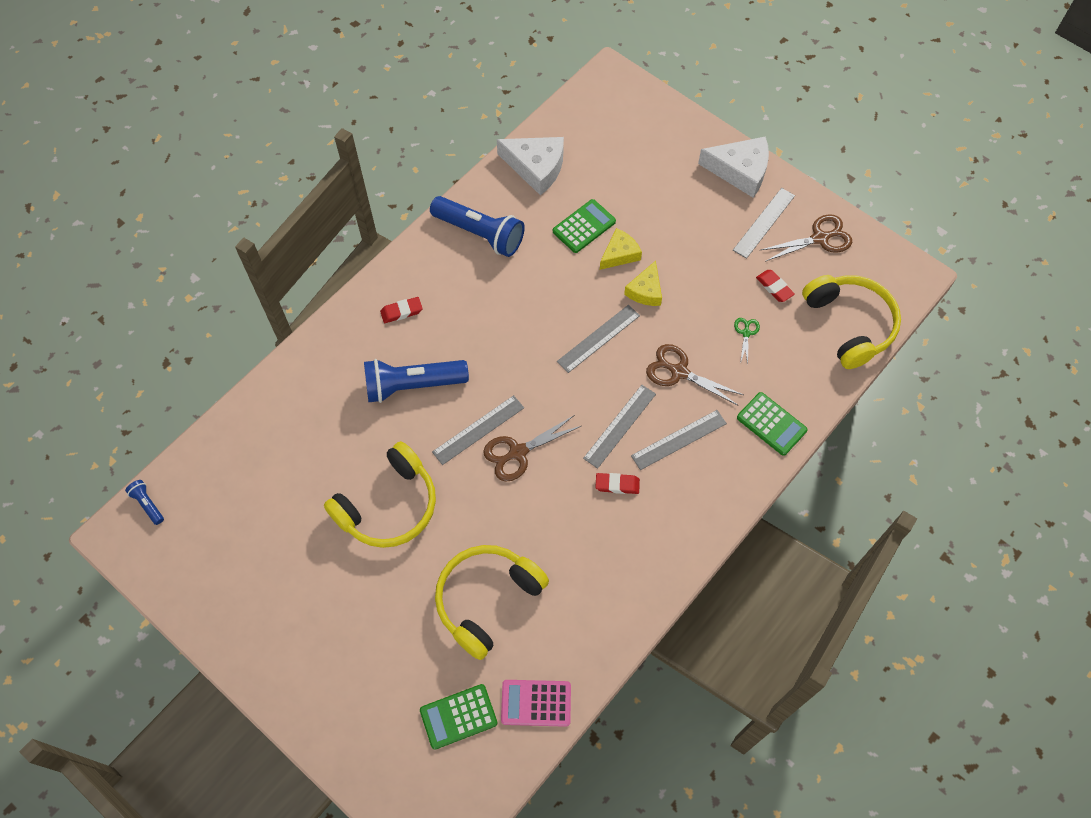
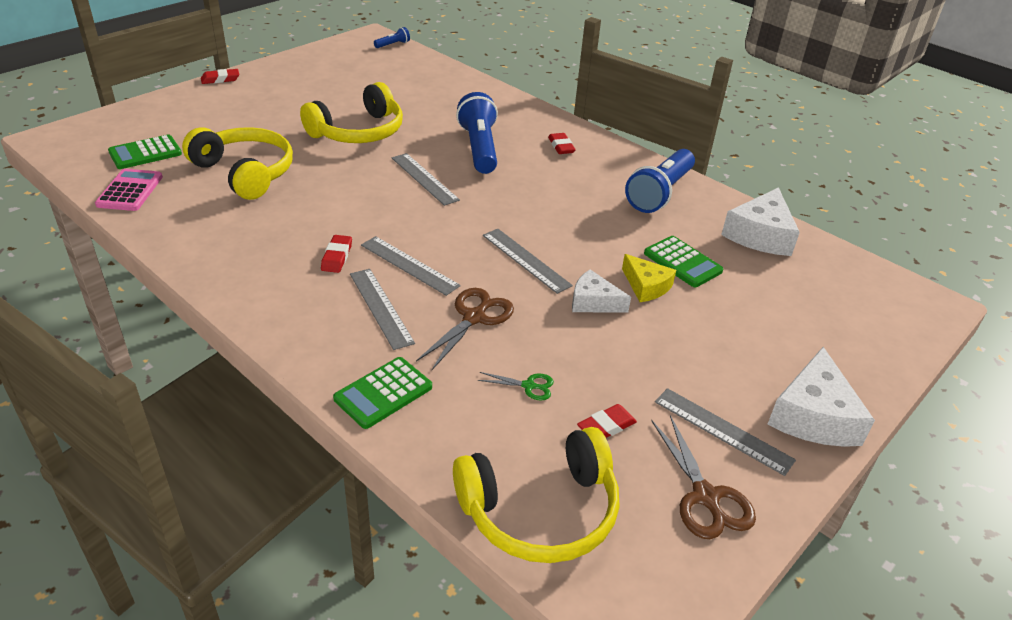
camera: 90 degrees right, 25 degrees down
yellow headphones [324,441,436,548] -> yellow headphones turned 90 degrees counterclockwise [300,82,403,143]
green calculator [420,684,498,750] -> green calculator turned 105 degrees counterclockwise [108,135,182,169]
brown scissors [483,415,581,481] -> none
yellow cheese [624,261,662,306] -> white cheese [572,270,631,313]
none -> red eraser [201,69,239,84]

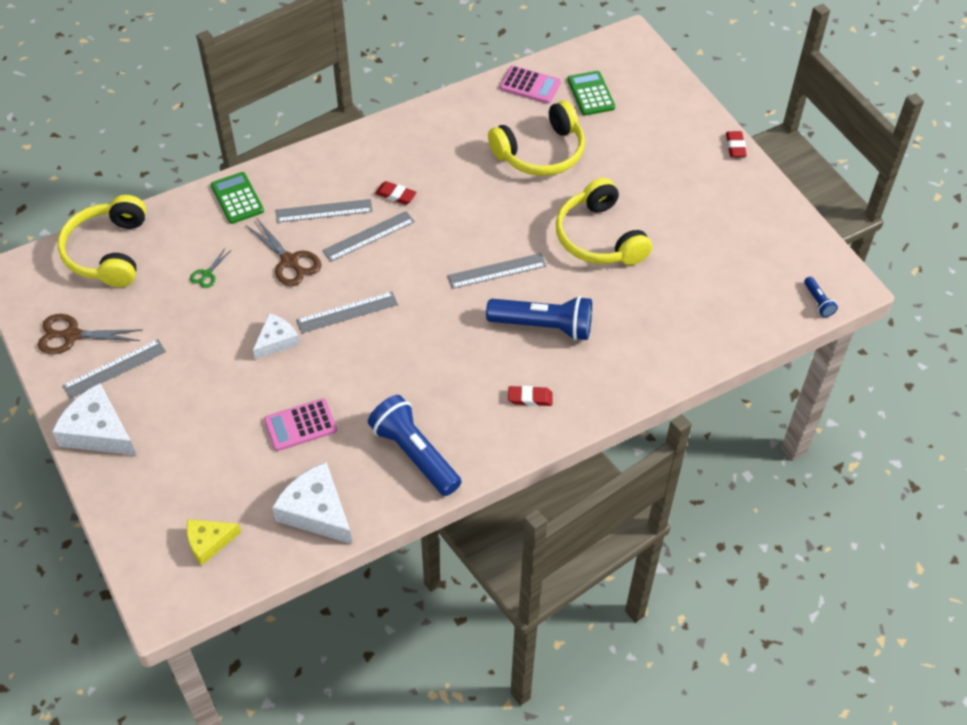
camera: 110 degrees right, 15 degrees up
red eraser [577,404,637,438] -> none
yellow cheese [622,254,676,302] -> yellow cheese moved to [187,519,241,566]
green calculator [644,236,724,287] -> pink calculator [264,398,337,451]

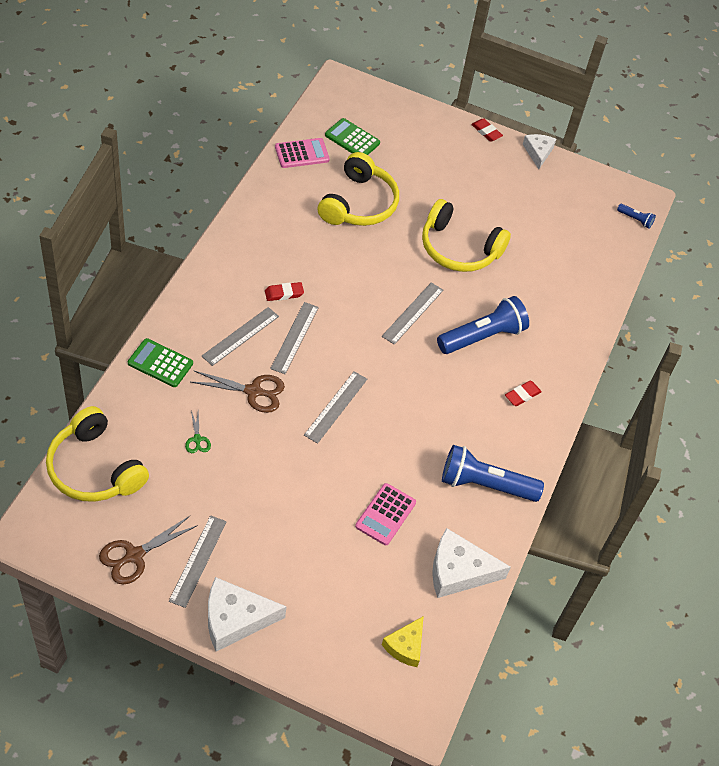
camera: 45 degrees left, 0 degrees up
white cheese [253,314,300,360] -> white cheese moved to [523,134,556,169]

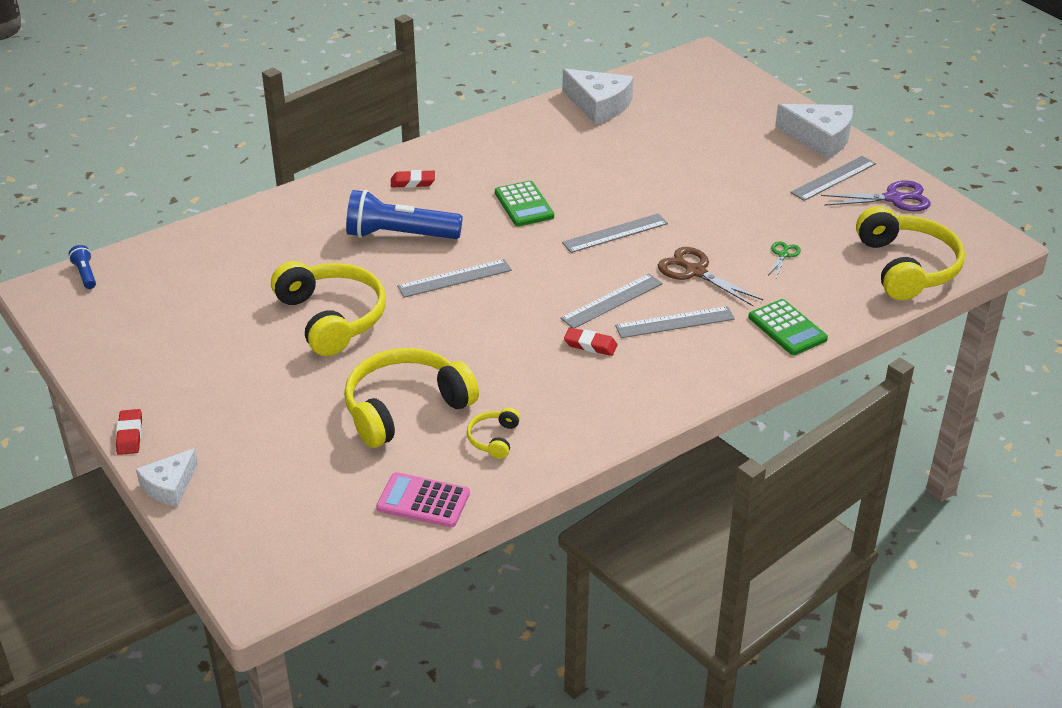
camera: 140 degrees left, 15 degrees down
brown scissors [99,515,198,585] -> purple scissors [821,181,931,211]
green calculator [325,118,380,155] -> green calculator moved to [495,181,554,226]
pink calculator [355,483,416,545] -> none
yellow cheese [382,616,424,667] -> none
blue flashlight [442,445,544,502] -> none
white cheese [523,134,556,169] -> white cheese moved to [136,448,198,507]
none -> yellow headphones [467,408,520,459]

